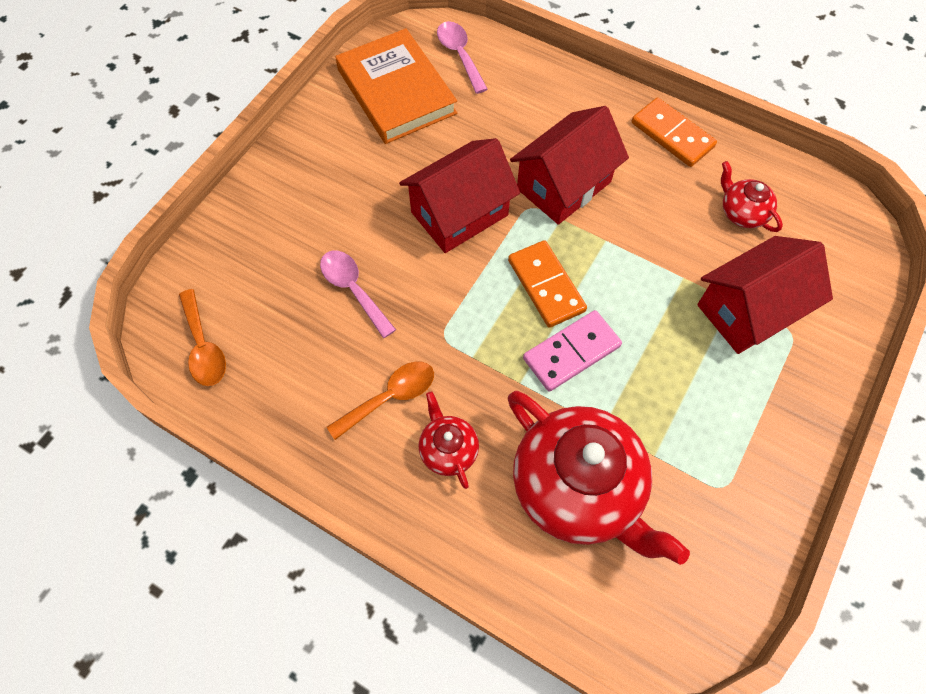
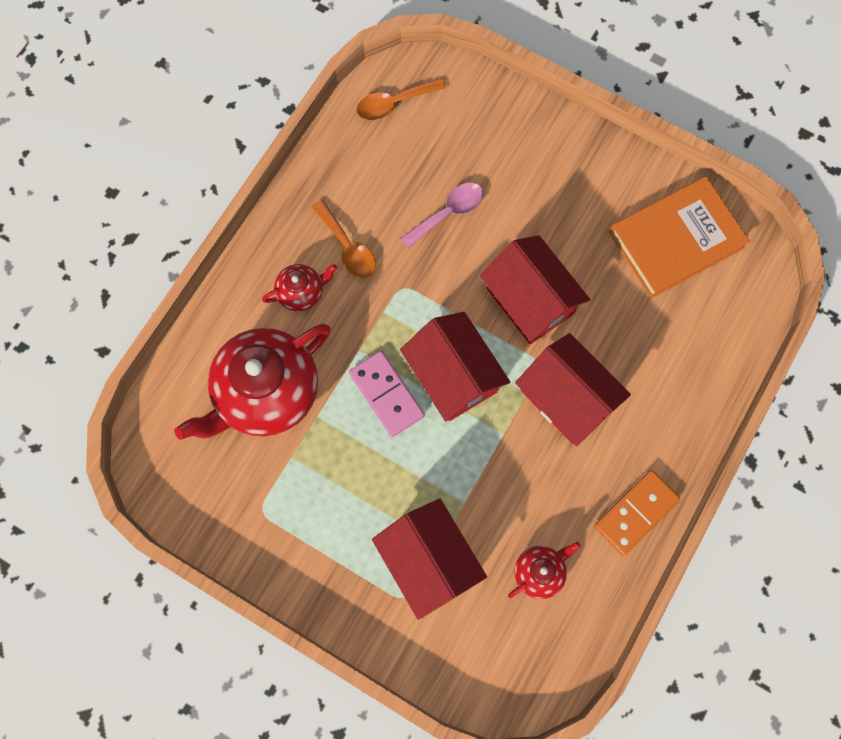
camera: 90 degrees right, 10 degrees up
pink spoon [437,21,488,94] -> none
orange domino [508,240,587,328] -> red house [400,312,510,421]

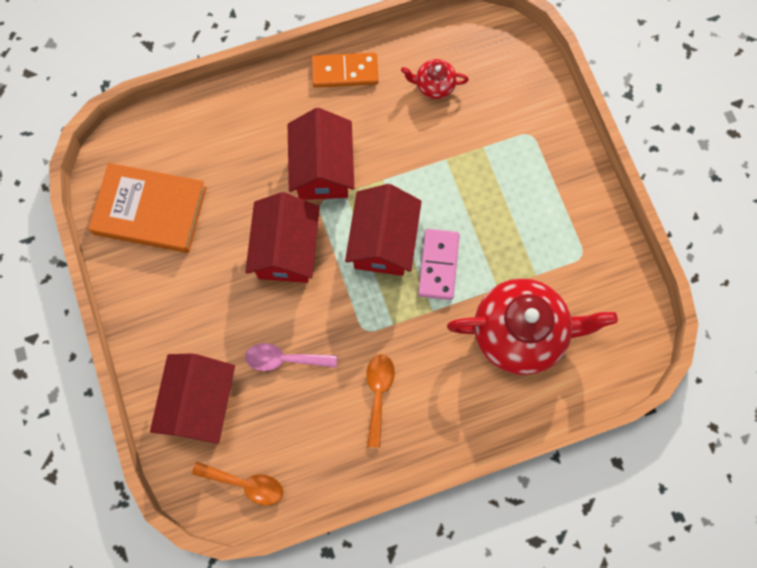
camera: 140 degrees left, 0 degrees up
red teapot [262,264,337,312] -> none
red house [372,498,487,620] -> red house moved to [150,353,235,444]

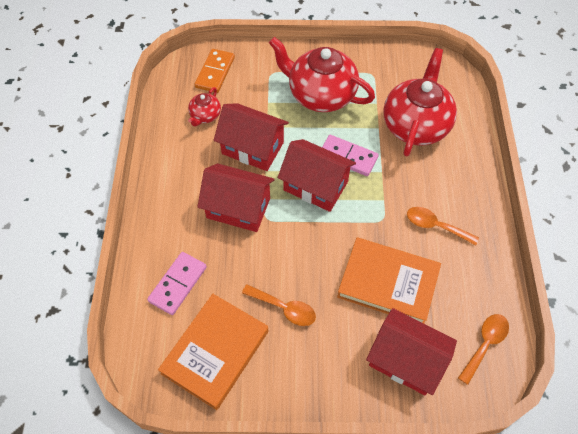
camera: 70 degrees left, 15 degrees down
red house [245,192,320,283] -> red house moved to [214,103,289,171]
pink spoon [245,343,337,371] -> orange book [337,237,441,323]
orange domino [311,52,379,88] -> orange domino moved to [195,49,235,93]
none -> pink domino [147,252,207,315]
none -> orange spoon [242,285,316,326]
none -> red teapot [269,37,375,112]

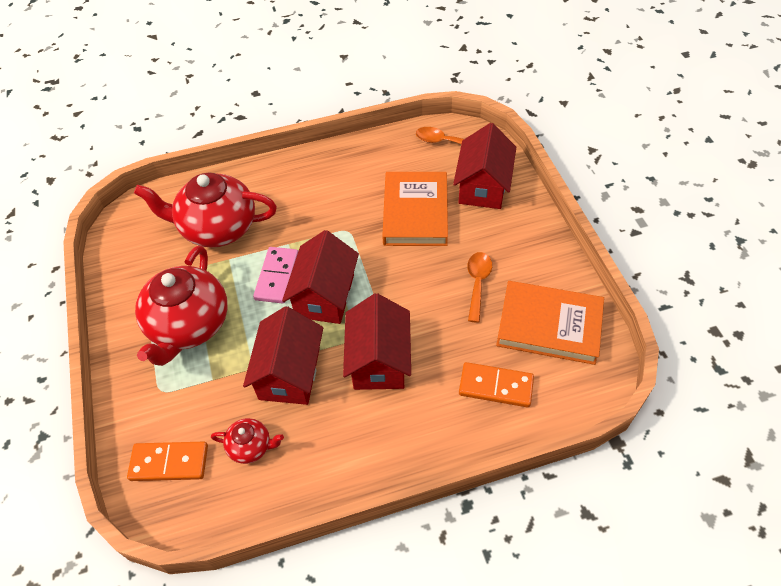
camera: 105 degrees left, 5 degrees down
pink domino [147,252,207,315] -> orange domino [459,362,534,407]
orange spoon [407,207,479,246] -> none

